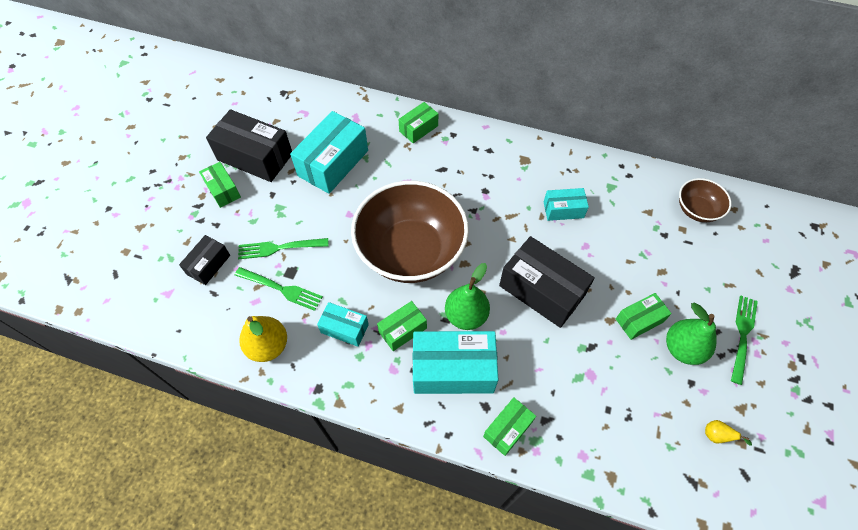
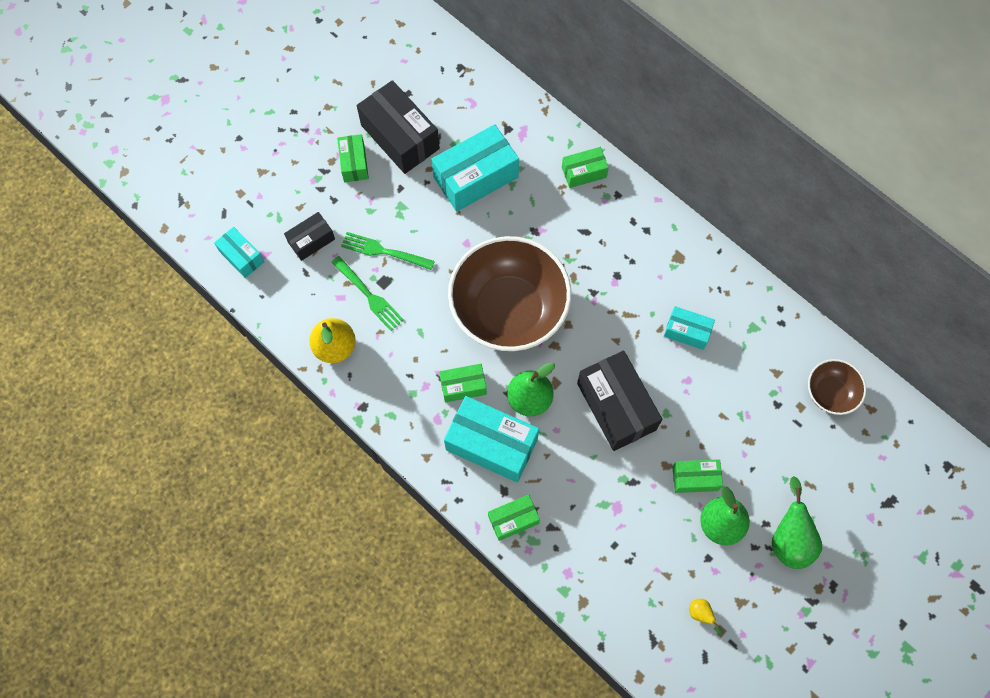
camera: 25 degrees right, 10 degrees up
turquoise box [317,302,369,347] -> turquoise box moved to [214,227,264,278]
green fork [731,295,758,385] -> green pear [772,476,822,569]

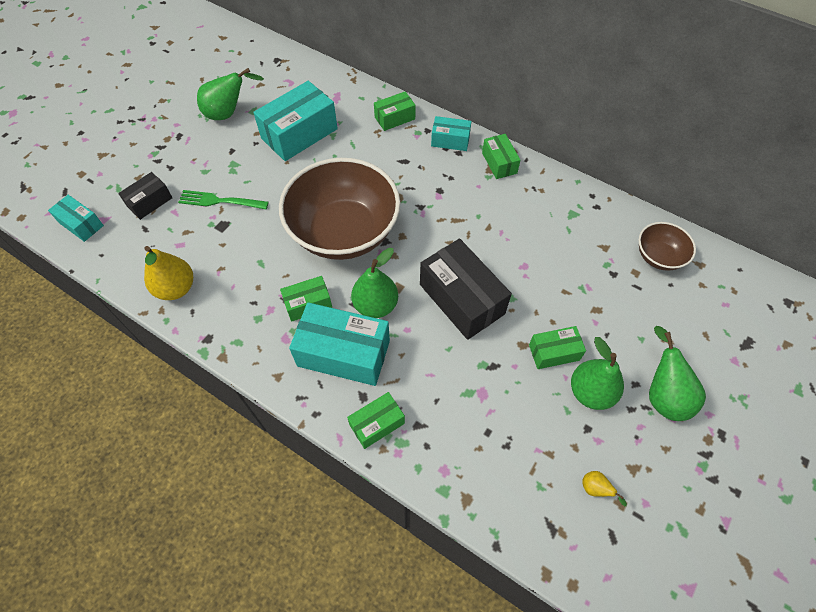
camera: 10 degrees left, 10 degrees down
green fork [331,256,404,331] -> none
green box [337,134,369,182] -> green box moved to [482,134,521,179]
black box [357,80,440,174] -> green pear [197,68,264,120]
turquoise box [664,306,715,350] -> turquoise box moved to [431,116,471,151]

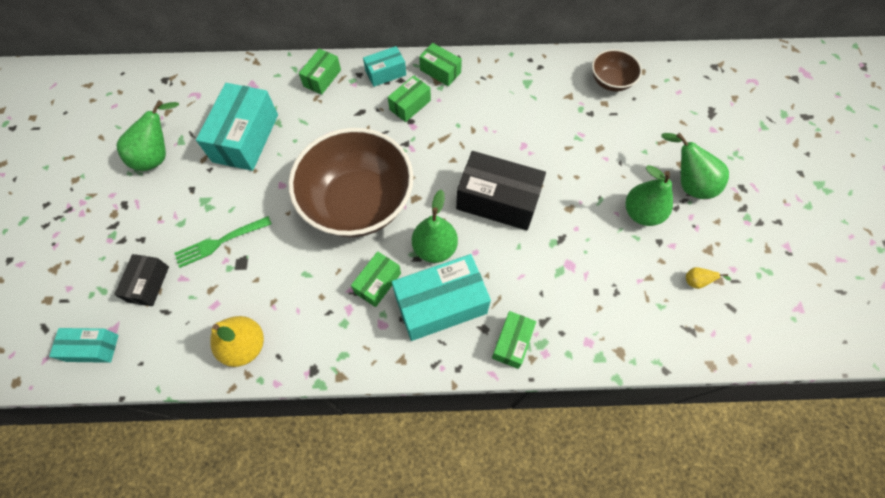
camera: 35 degrees left, 5 degrees up
green box [529,326,586,369] -> green box moved to [388,75,431,122]

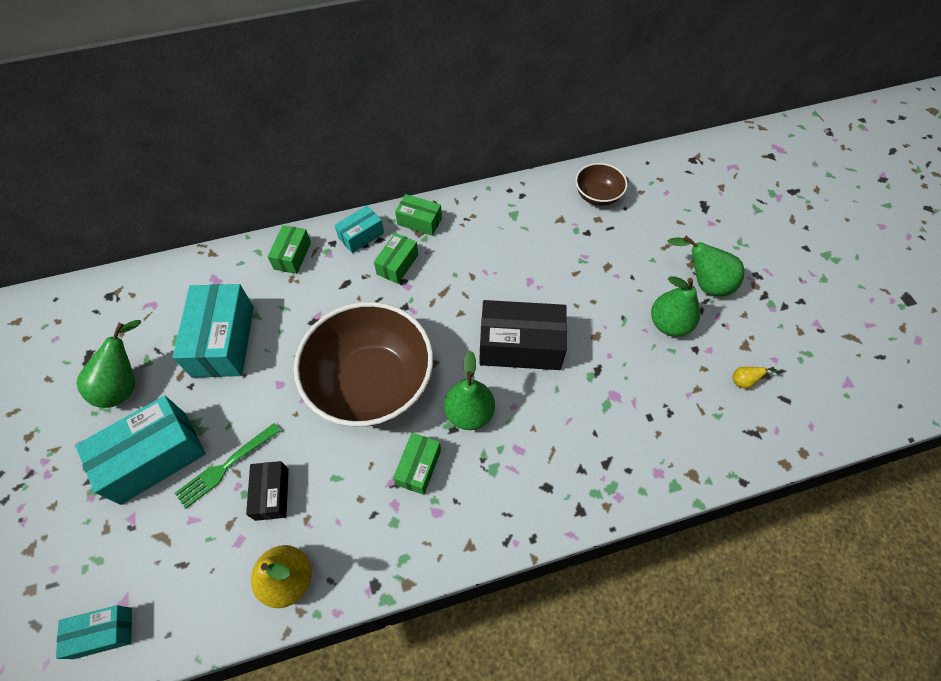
camera: 15 degrees left, 5 degrees down
black box [114,254,169,306] -> black box moved to [246,461,289,521]
turquoise box [392,254,491,341] -> turquoise box moved to [75,396,206,505]
green box [492,311,536,369] -> none

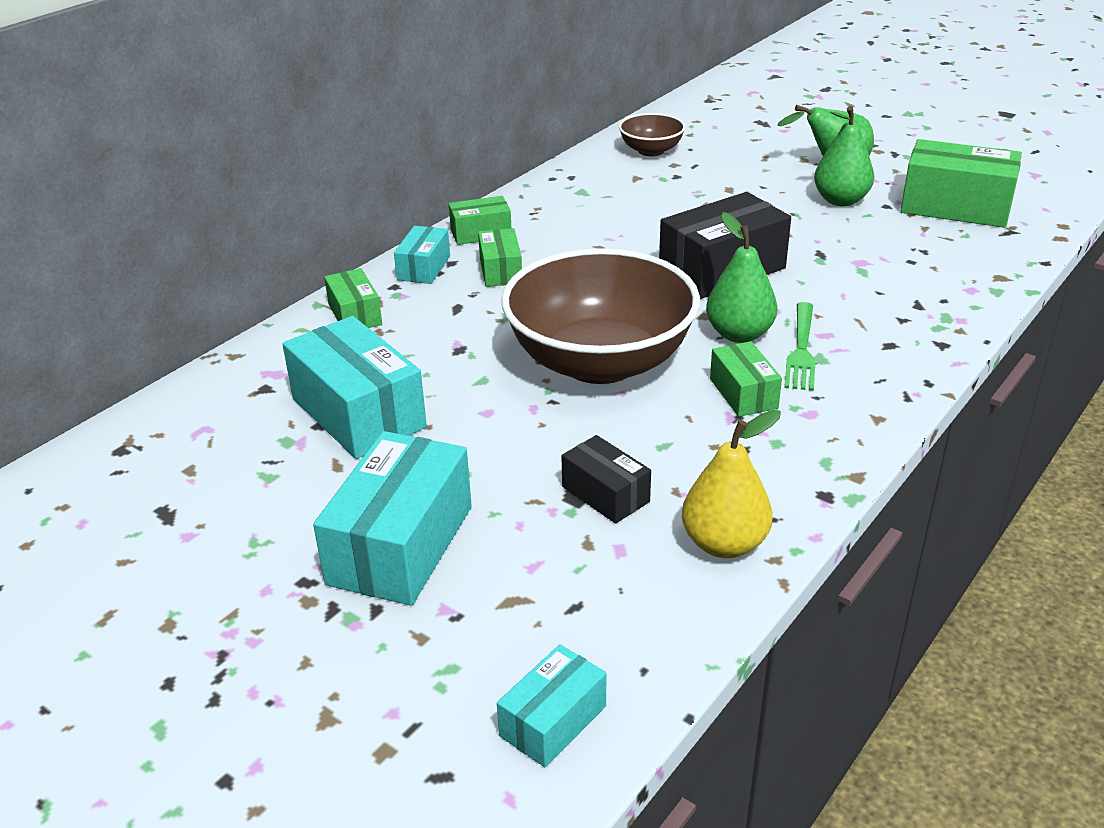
camera: 35 degrees left, 25 degrees down
green pear [76,320,141,408] -> none
green fork [175,423,281,509] -> green fork moved to [784,302,816,391]
yellow pear [732,367,778,389] -> green box [901,139,1022,228]

